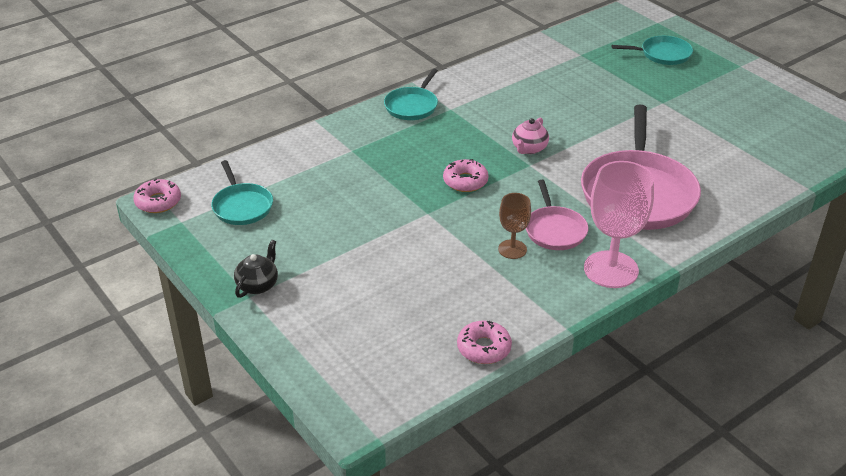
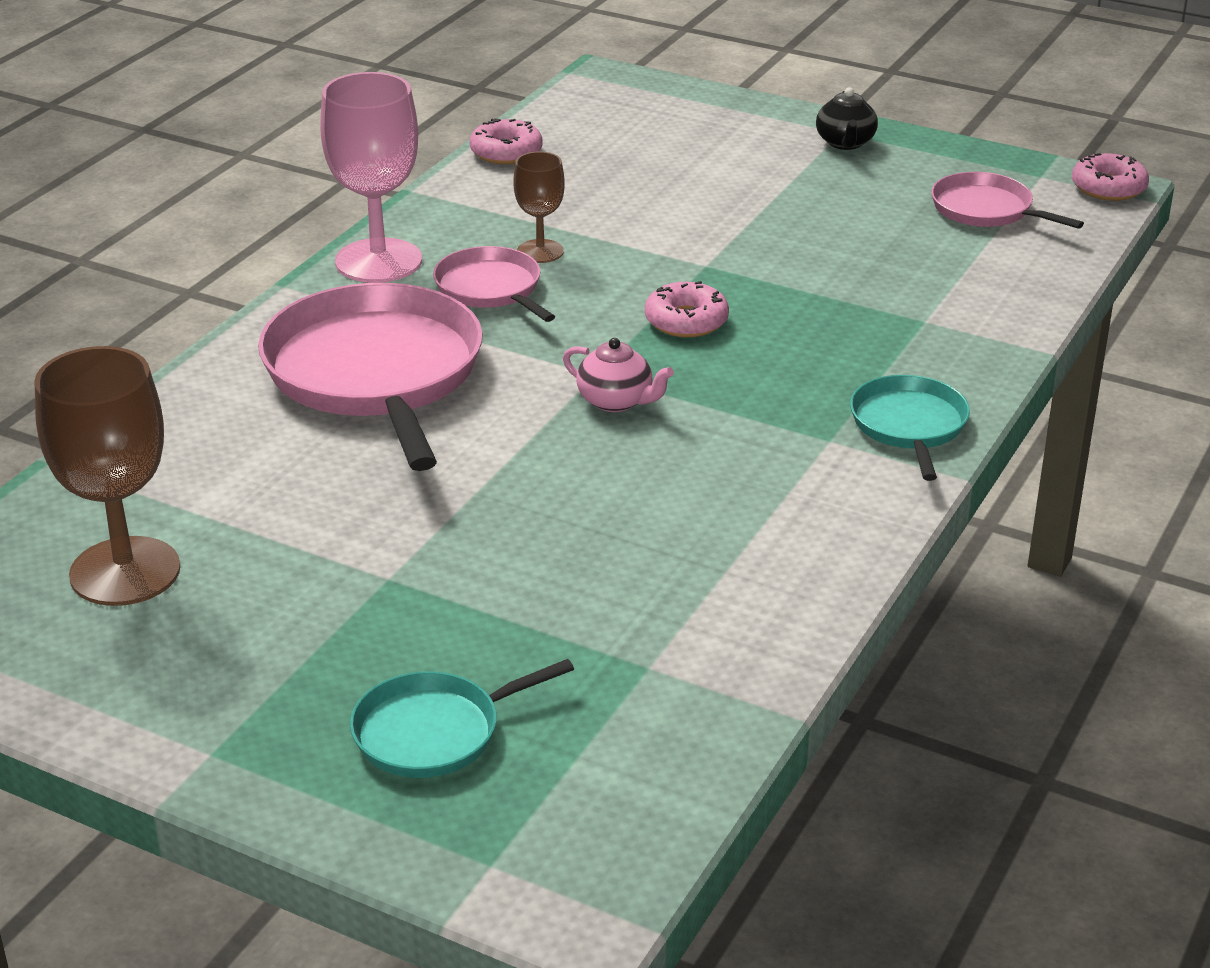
camera: 155 degrees right, 5 degrees down
turquoise pan [211,160,273,225] -> pink pan [931,172,1084,229]
pink teapot [512,117,549,154] -> pink teapot turned 120 degrees clockwise [563,338,674,412]
none -> brown goblet [34,346,180,606]

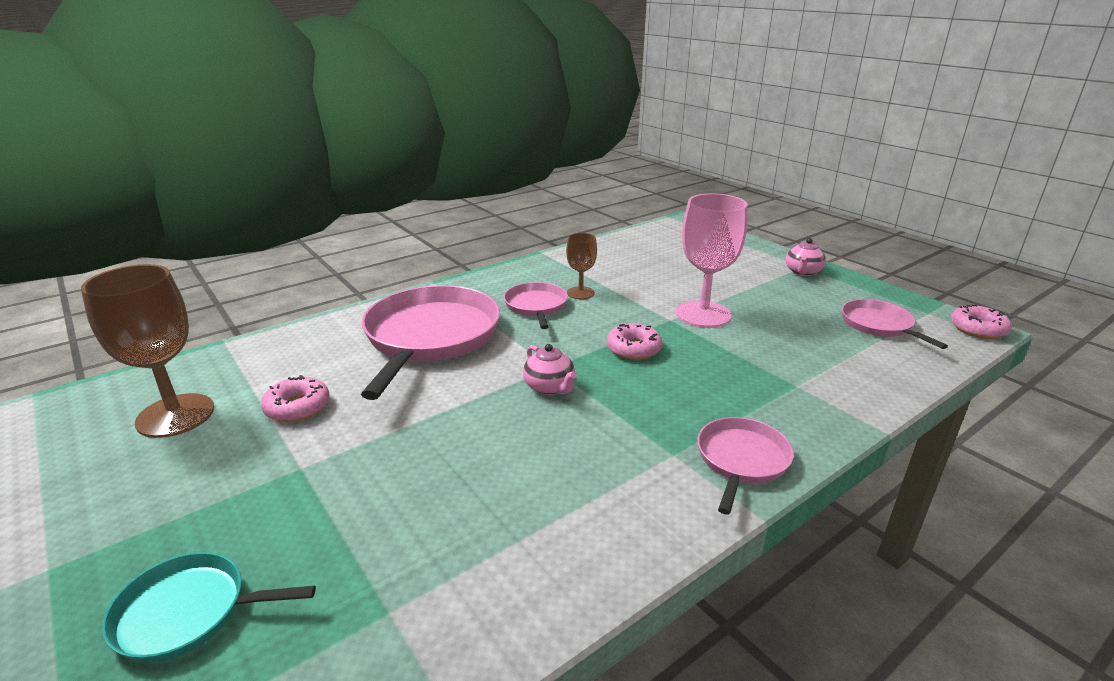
camera: 25 degrees right, 5 degrees down
pink goblet [320,72,422,283] -> pink goblet moved to [676,193,748,328]
pink donut [470,118,543,164] -> pink donut moved to [261,375,329,422]
black teapot [816,87,878,150] -> pink teapot [786,238,826,276]
turquoise pan [850,375,970,481] -> pink pan [697,417,794,515]

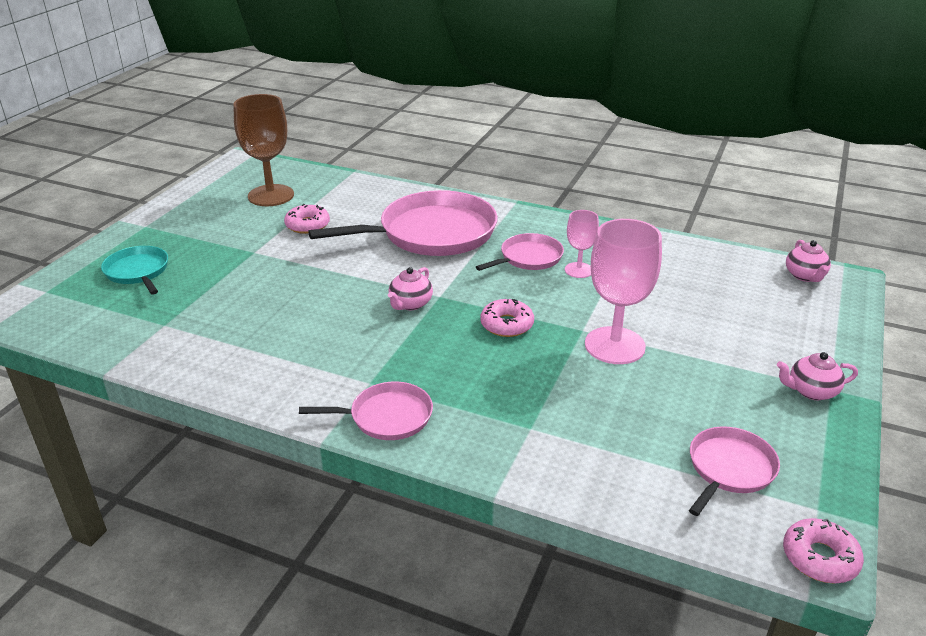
camera: 60 degrees right, 5 degrees up
brown goblet [566,233,597,299] -> pink goblet [565,210,599,278]
none -> pink teapot [786,240,831,282]

